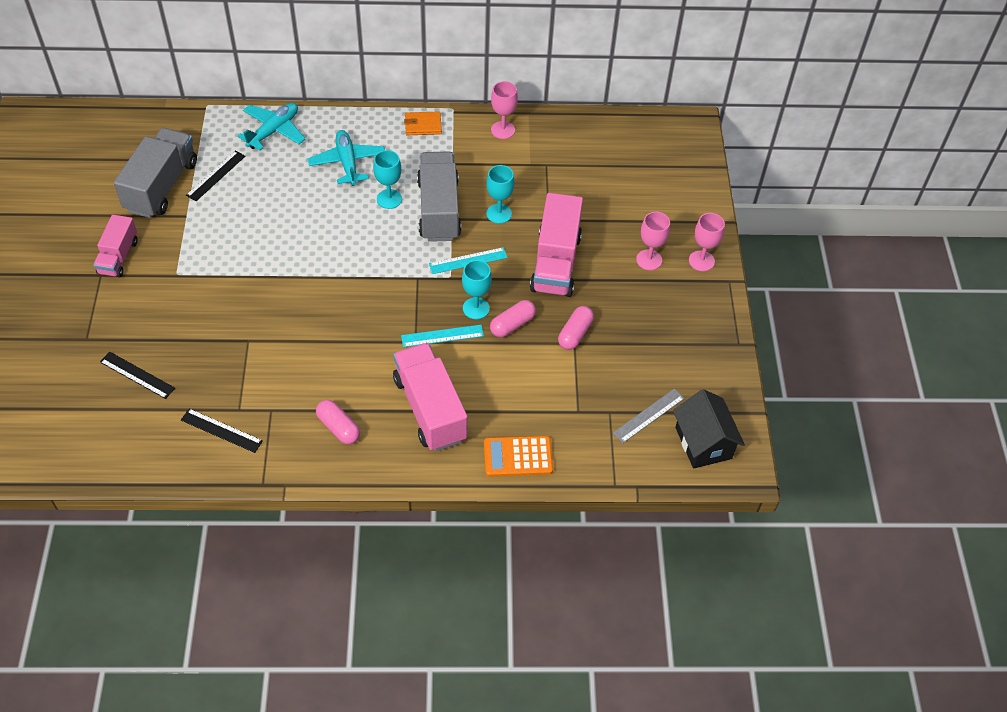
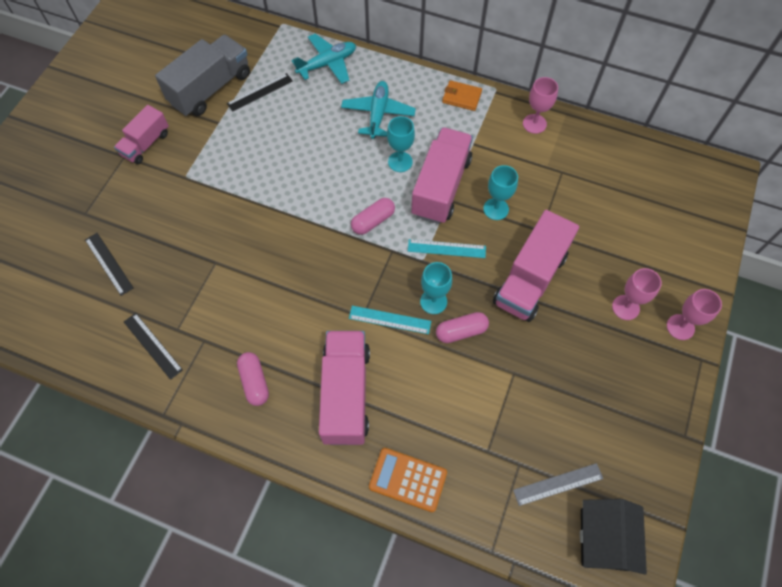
camera: 25 degrees right, 10 degrees up
grey truck [417,152,461,242] -> pink truck [411,127,473,224]
pink capsule [558,306,594,350] -> pink capsule moved to [351,198,395,235]

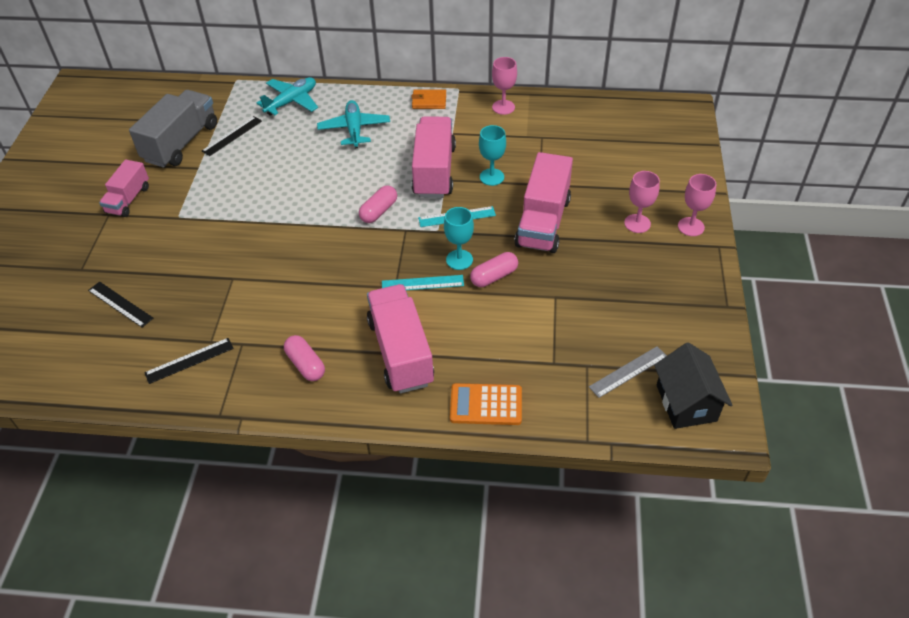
camera: 15 degrees left, 15 degrees down
black ruler [124,313,183,380] -> black ruler turned 60 degrees counterclockwise [144,338,233,384]
turquoise goblet [387,116,415,172] -> none

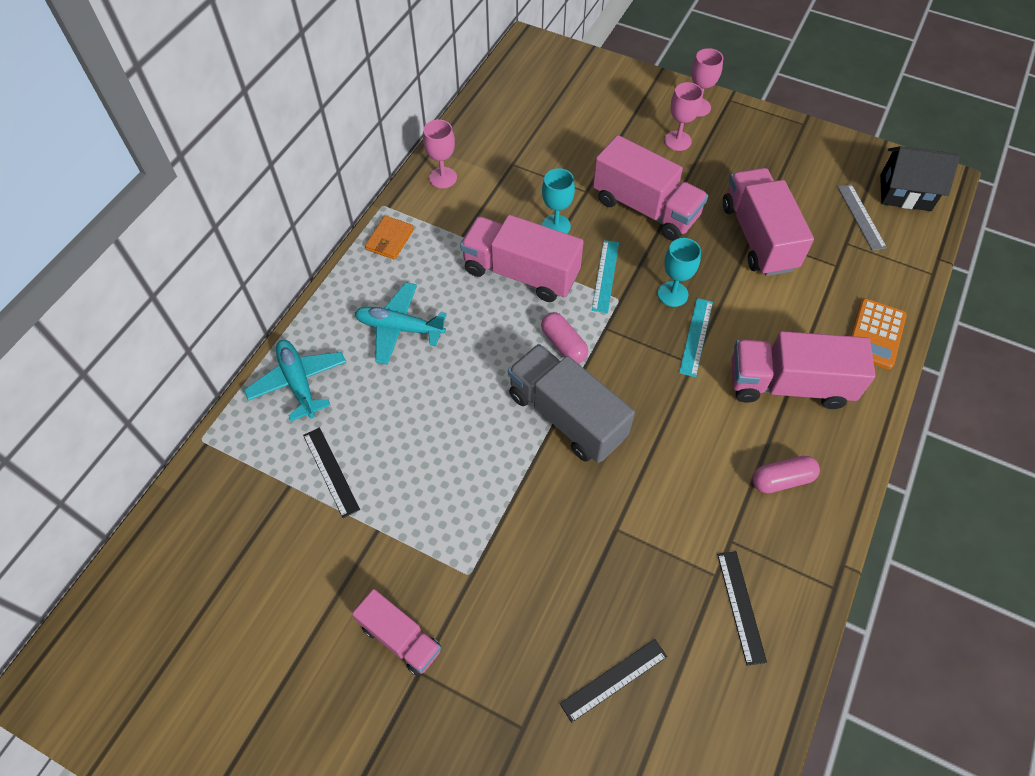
camera: 70 degrees left, 10 degrees up
grey truck [129,90,217,168] -> grey truck moved to [508,344,635,463]
pink capsule [470,252,518,287] -> none
none -> pink truck [723,168,814,276]

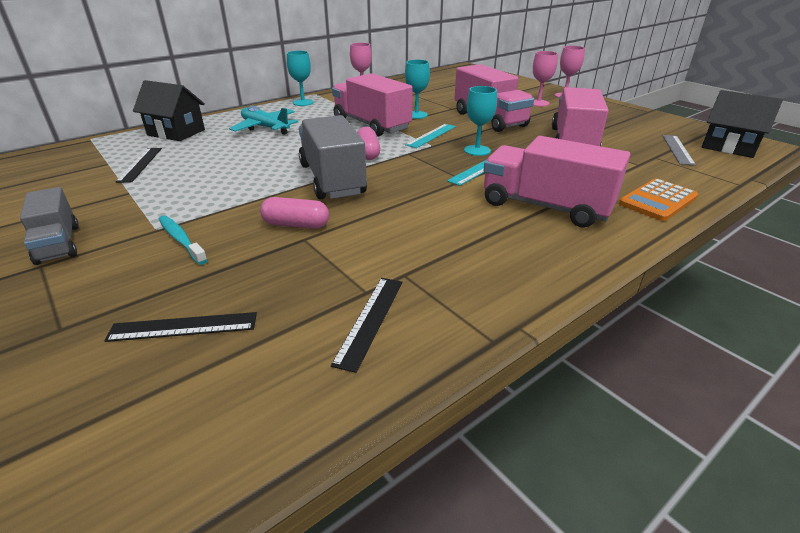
camera: 25 degrees right, 25 degrees down
turquoise plane [244,340,346,421] -> black house [133,80,205,141]
pink truck [352,589,441,676] -> grey truck [20,187,79,265]
orange wallet [365,216,414,260] -> turquoise goblet [287,51,314,106]
pink capsule [753,456,820,493] -> pink capsule moved to [260,197,329,229]
none -> turquoise toothbrush [159,215,208,265]

